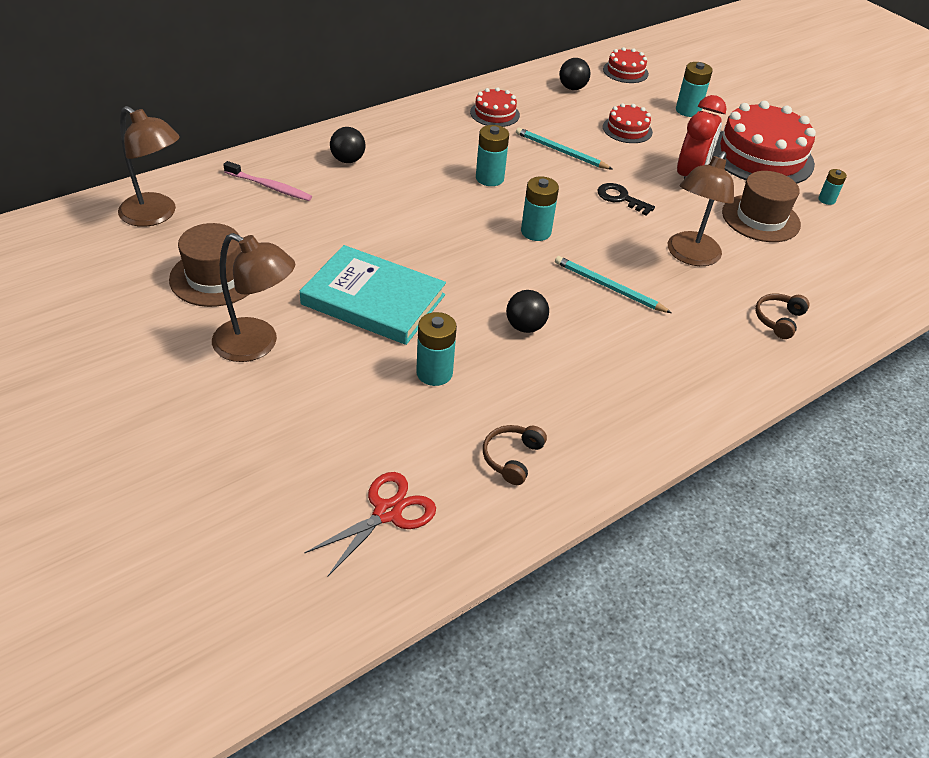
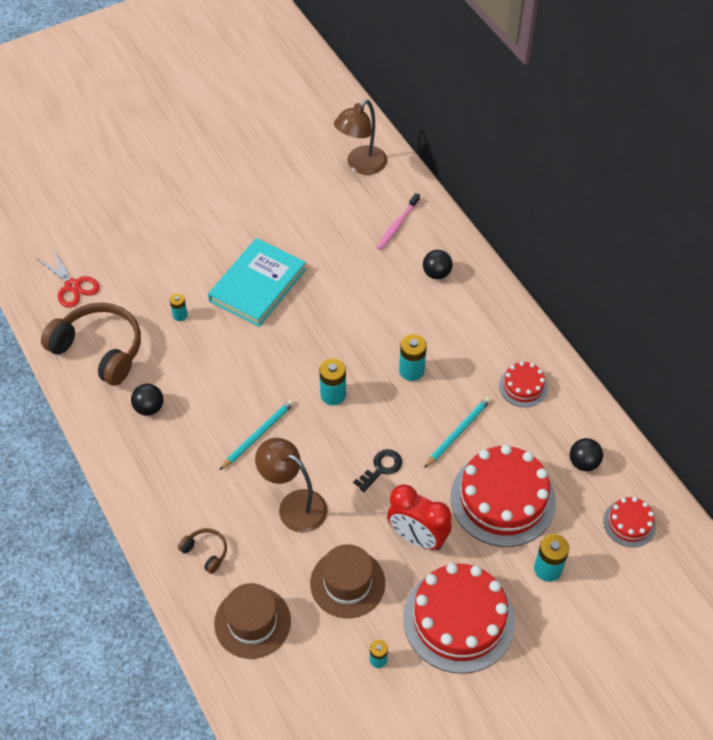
camera: 100 degrees right, 10 degrees up
brown hat [169,223,249,307] -> brown hat moved to [214,583,291,659]
brown lamp [212,233,295,362] -> none
turquoise battery [416,312,457,386] -> turquoise battery [170,293,188,321], size x0.60
brown headphones [483,425,547,485] -> brown headphones [41,303,141,386], size x2.22
black ball [506,290,549,333] -> black ball moved to [131,384,163,416]
red cake [603,103,653,143] -> red cake [451,444,556,547], size x2.04

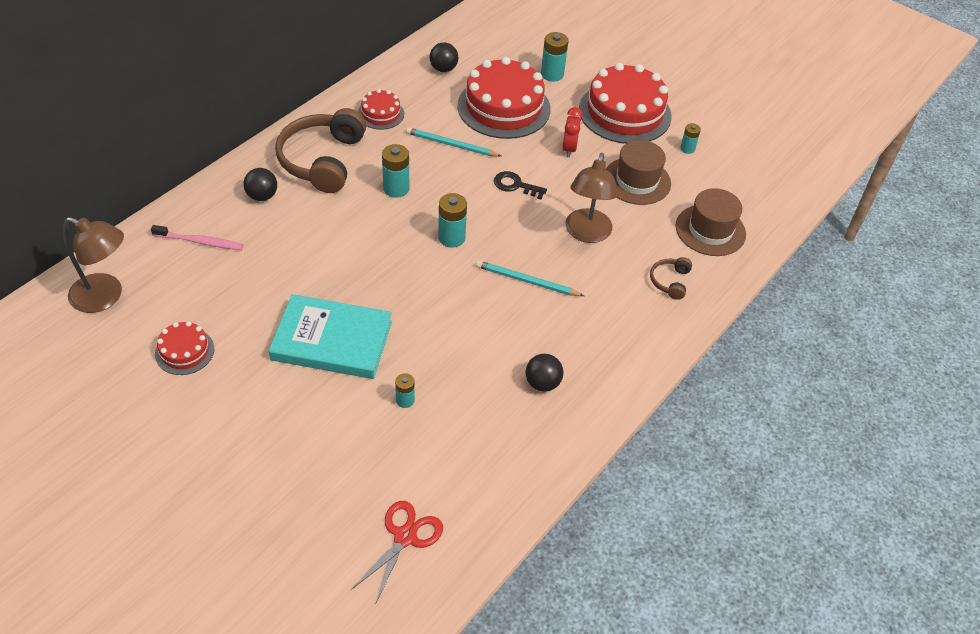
camera: 115 degrees left, 5 degrees down
brown headphones [41,303,141,386] -> brown headphones moved to [275,108,366,193]
red clock [387,485,452,550] -> red clock [562,107,583,158], size x0.61
red cake [603,497,656,547] -> red cake moved to [155,321,214,375]

